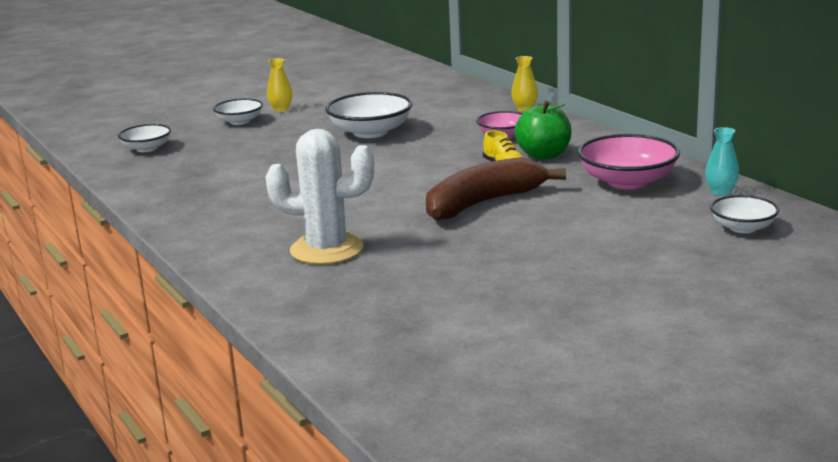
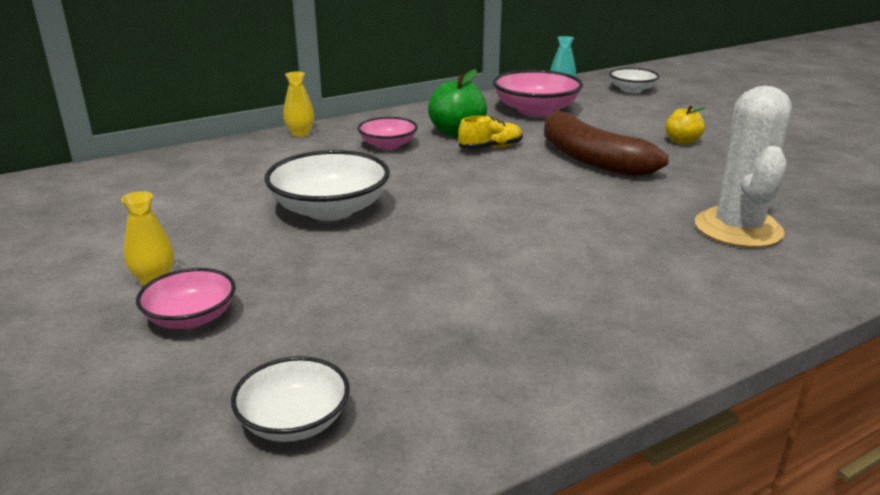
camera: 90 degrees left, 5 degrees up
white bowl [213,98,263,125] -> pink bowl [136,268,236,329]
none -> yellow apple [665,106,706,145]

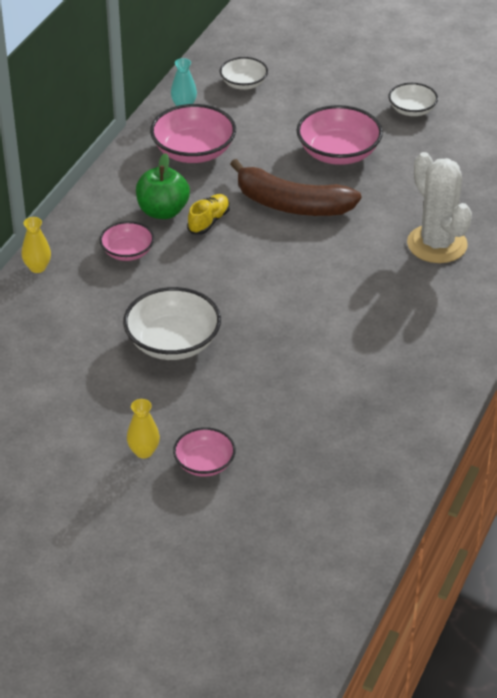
camera: 35 degrees left, 15 degrees up
white bowl [231,356,350,442] -> white bowl moved to [388,83,438,116]
yellow apple [665,106,706,145] -> pink bowl [296,105,383,165]

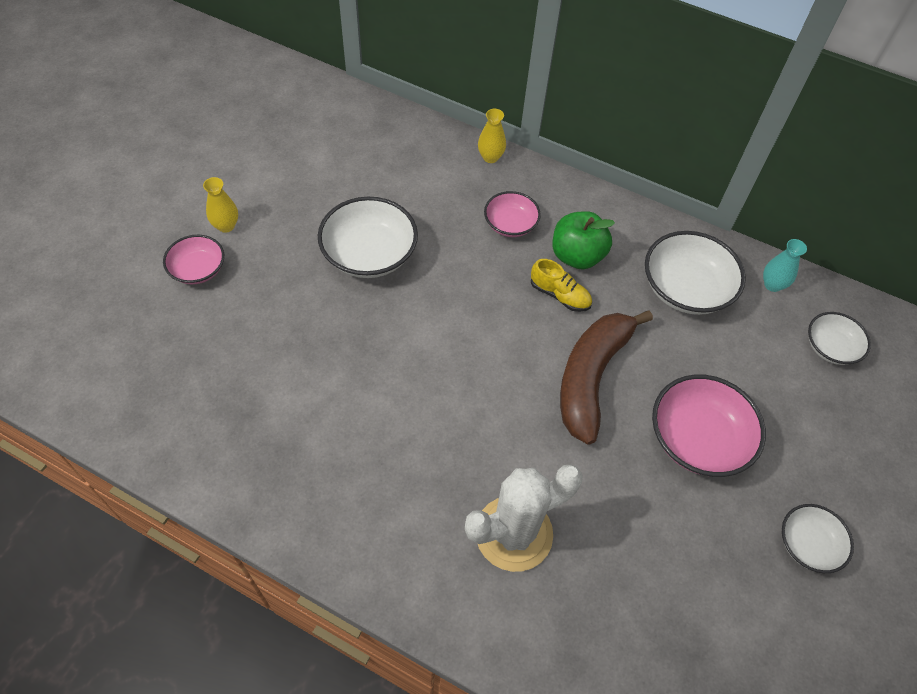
camera: 90 degrees right, 15 degrees up
pink bowl [150,104,236,163] -> white bowl [645,231,746,315]

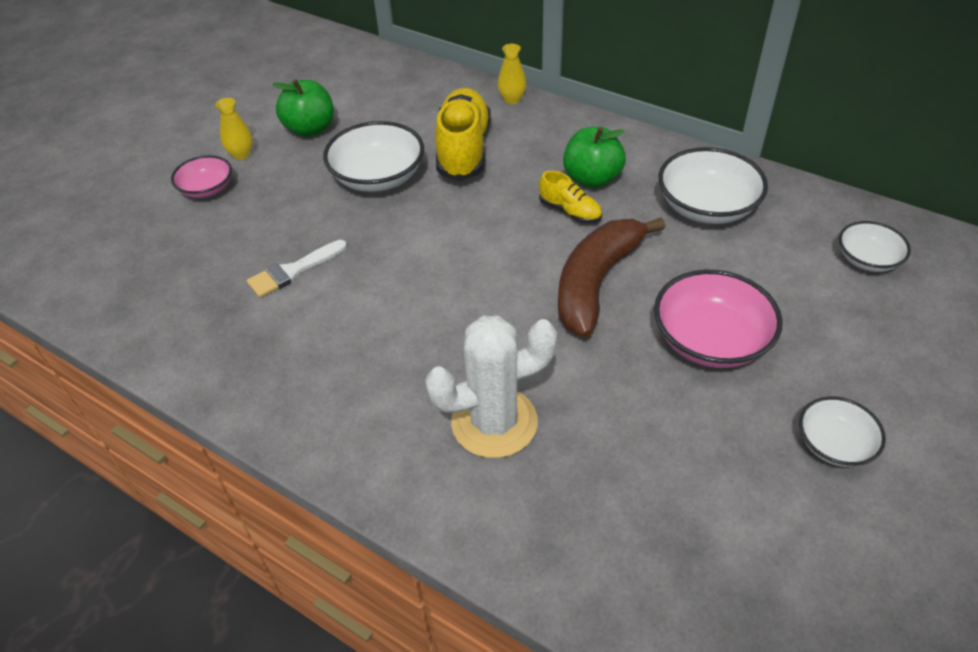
camera: 10 degrees right, 10 degrees down
pink bowl [484,191,541,237] -> none
turquoise vase [763,239,807,292] -> none
none -> white brush [246,240,347,298]
none -> green apple [272,79,334,137]
none -> yellow shoe [435,88,491,181]

